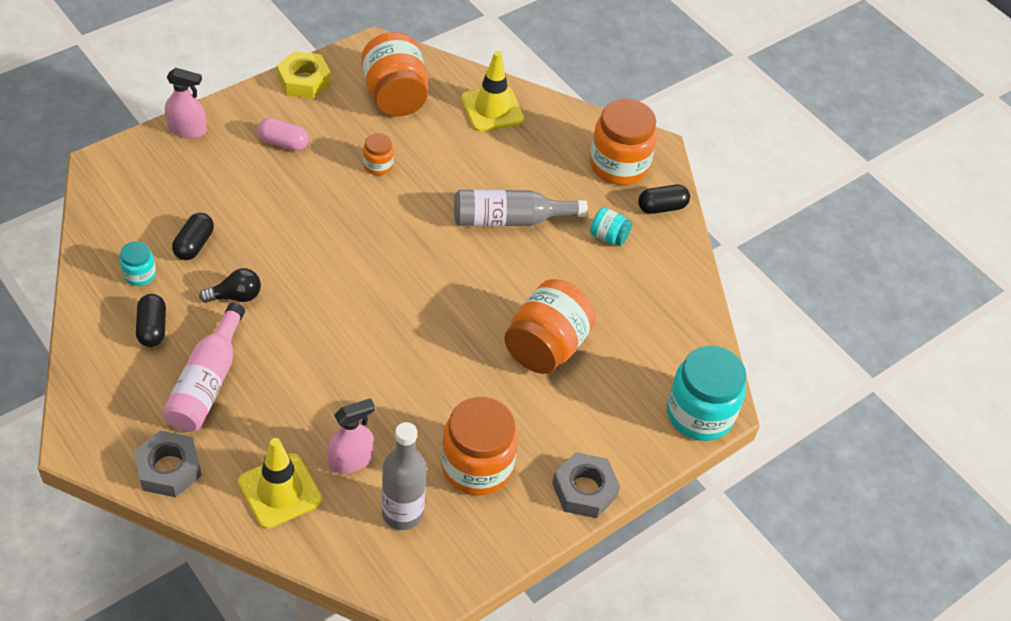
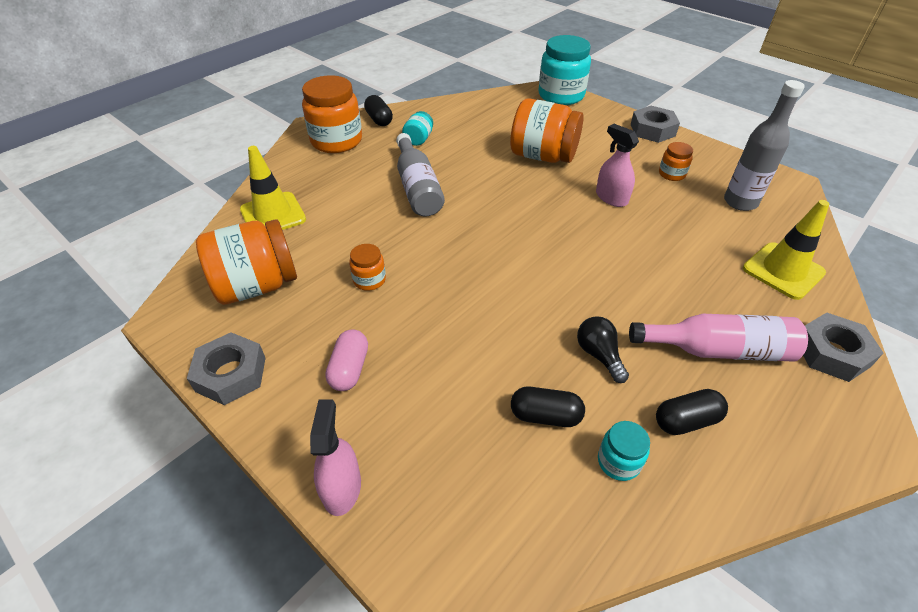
camera: 95 degrees left, 5 degrees down
yellow nut [277,51,331,99] -> grey nut [187,332,266,405]
pink spray bottle [327,398,375,473] -> pink spray bottle moved to [596,124,639,207]
orange jar [441,397,518,495] -> orange jar [659,142,693,181], size x0.48

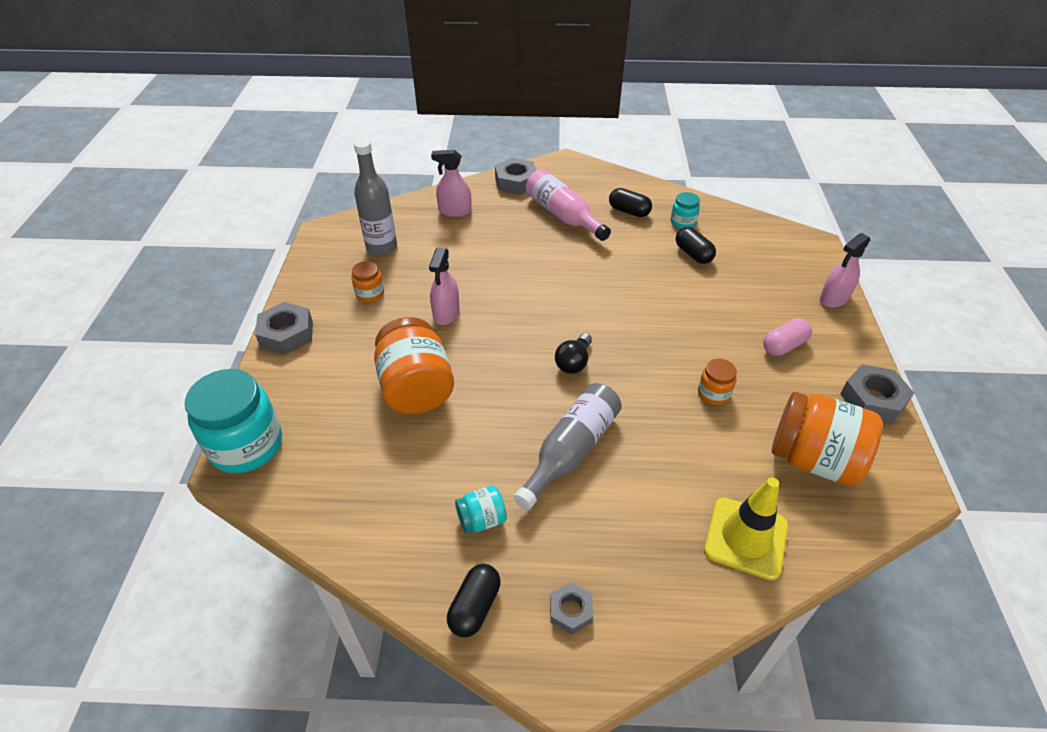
camera: 130 degrees left, 0 degrees up
orange jar [302,75,362,153] -> grey nut [550,582,593,635]
black light bulb [577,316,629,383] -> black light bulb moved to [555,333,592,374]
yellow traffic cone [743,200,829,300] -> pink spray bottle [431,150,472,217]

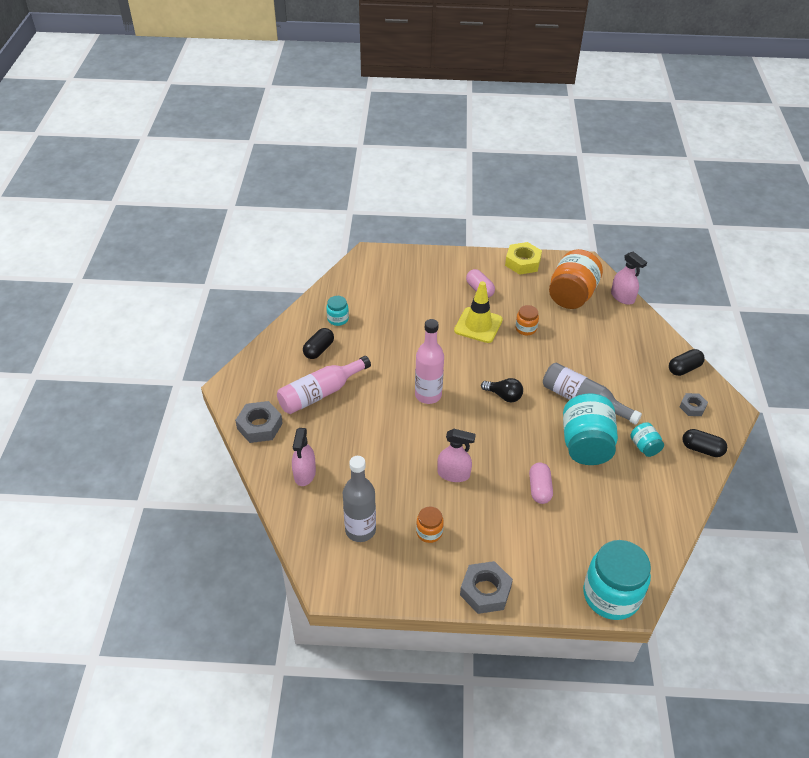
camera: 90 degrees left, 0 degrees up
orange jar [374,317,454,414] -> pink capsule [529,463,553,504]
black capsule [676,227,716,264] -> black capsule moved to [669,349,705,376]
yellow traffic cone [704,477,788,580] -> yellow traffic cone moved to [454,281,503,343]
pink spray bottle [820,233,870,308] -> pink spray bottle moved to [611,251,647,305]
grey nut [840,364,914,424] -> yellow nut [505,242,542,275]
none -> pink bottle [415,319,444,404]
none -> turquoise jar [563,393,618,465]

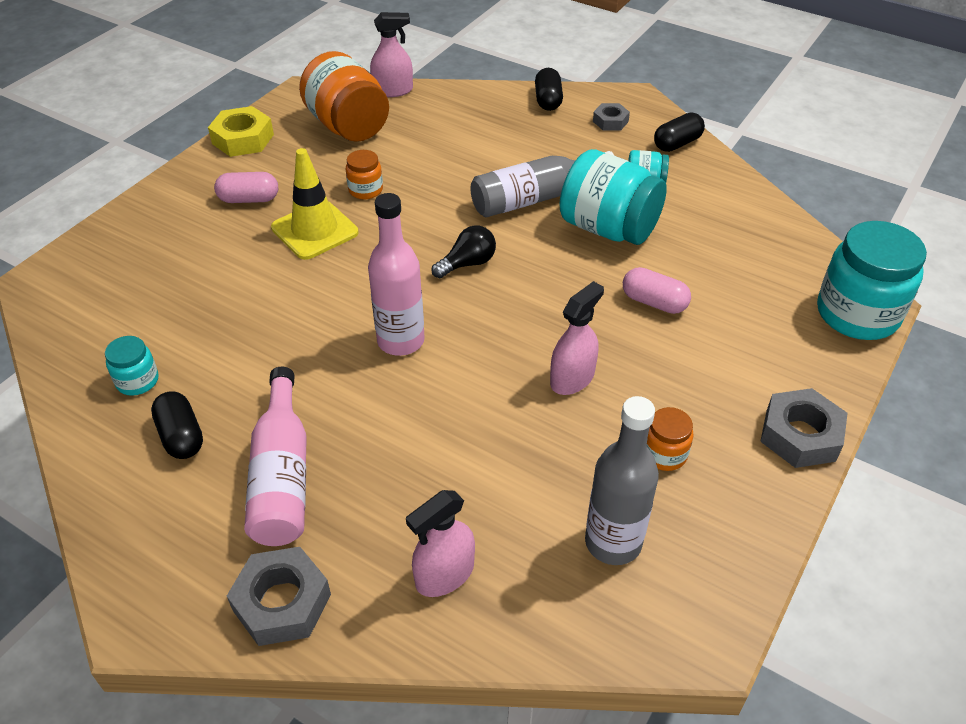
camera: 60 degrees left, 0 degrees up
pink spray bottle [292,428,316,486] -> pink spray bottle turned 105 degrees clockwise [406,490,475,597]

